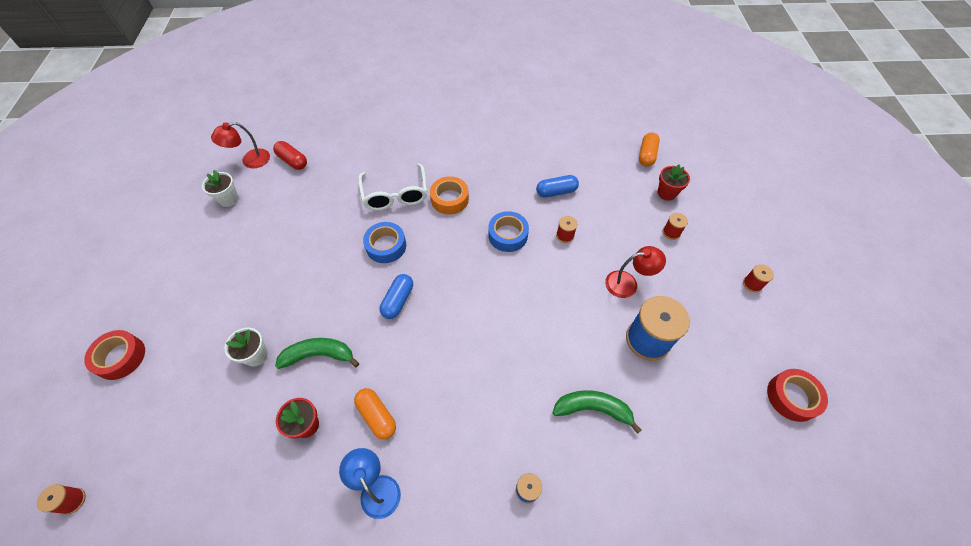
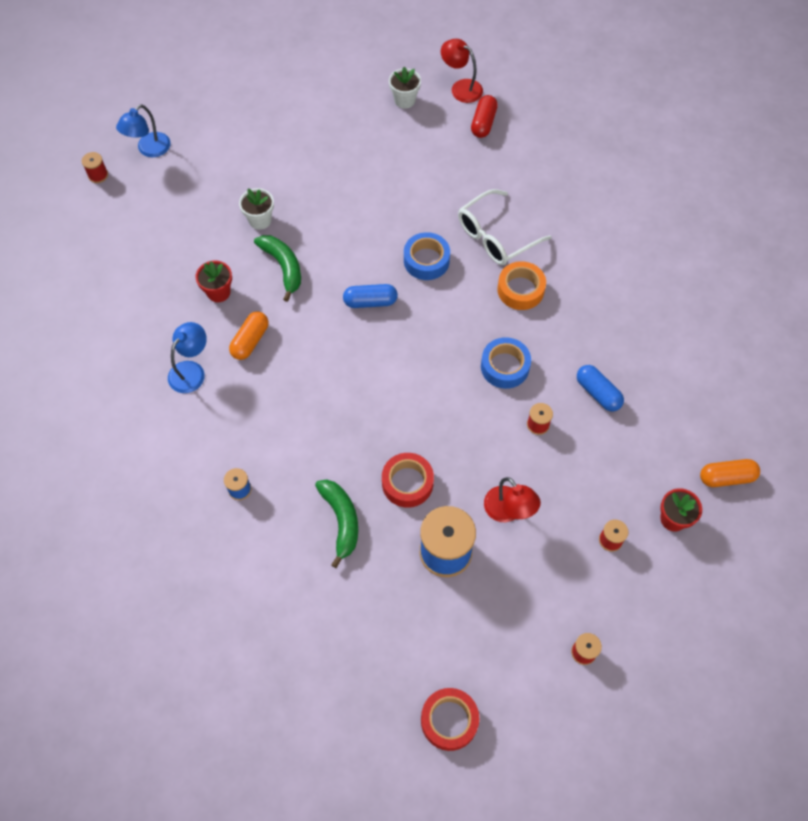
camera: 65 degrees right, 5 degrees up
red tape [84,330,145,380] -> red tape moved to [382,453,434,508]
none -> blue lamp [116,104,171,157]

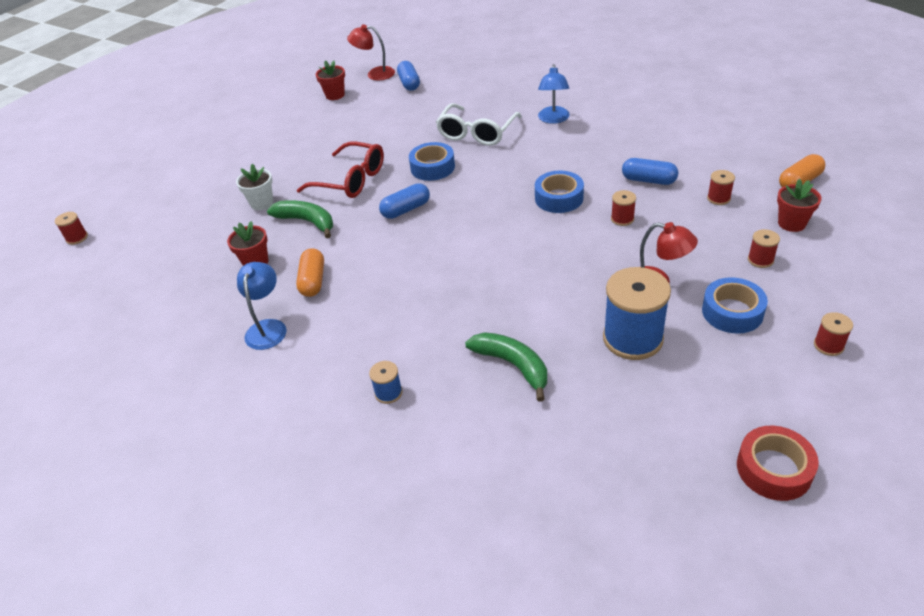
camera: 25 degrees left, 20 degrees down
blue lamp [116,104,171,157] -> blue lamp moved to [538,64,570,124]
red tape [382,453,434,508] -> none
white flower pot [389,66,421,108] -> red flower pot [316,60,345,100]
red capsule [471,95,498,138] -> blue capsule [397,61,420,91]
orange tape [497,261,546,310] -> none
none -> red glasses [297,142,384,198]
none -> blue tape [702,277,768,334]
none -> red spool [707,170,735,205]

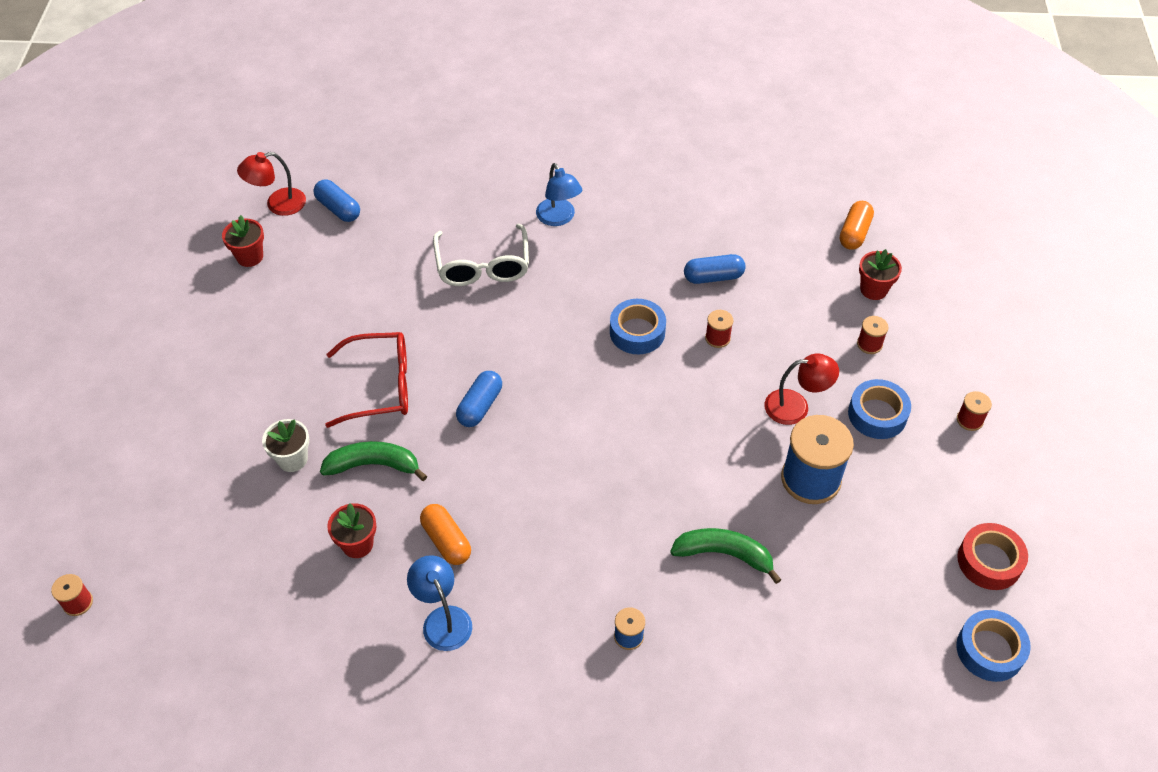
camera: 35 degrees left, 10 degrees up
blue tape [409,142,455,181] -> blue tape moved to [956,610,1031,682]
red spool [707,170,735,205] -> none

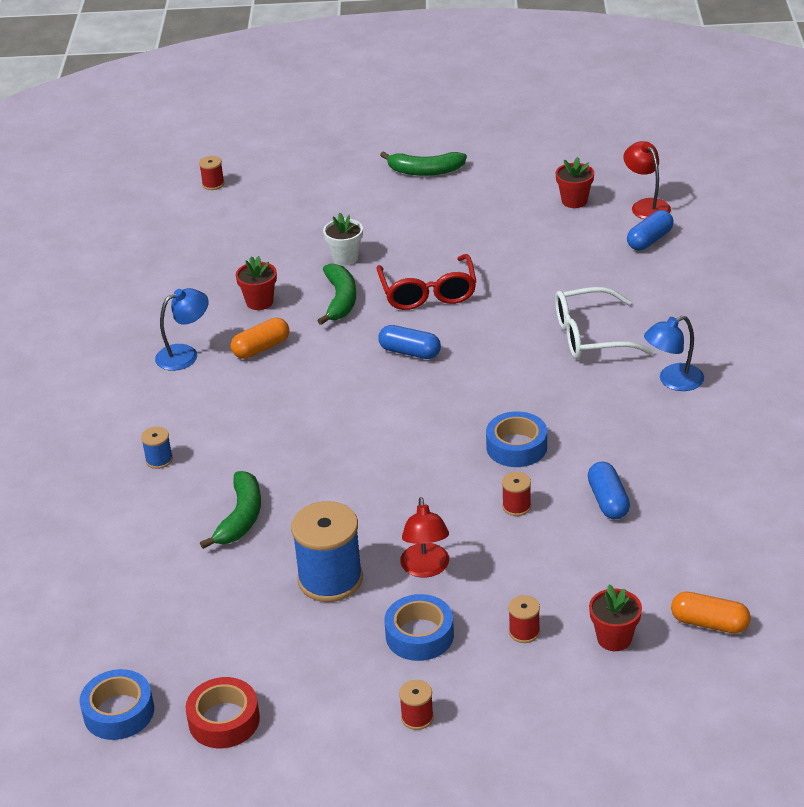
camera: 90 degrees right, 15 degrees down
none -> green banana [380,151,467,176]

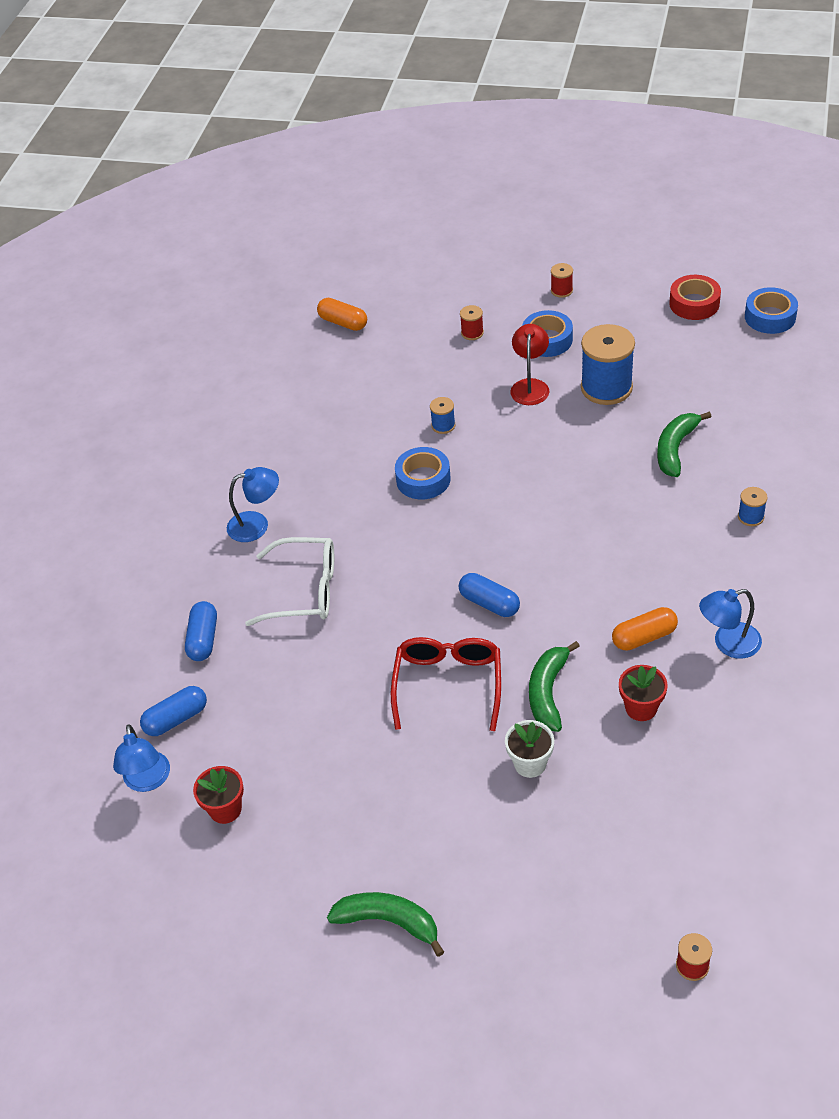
camera: 165 degrees left, 10 degrees up
red spool [502,472,531,516] -> blue spool [430,397,455,434]
blue capsule [588,462,630,519] -> blue capsule moved to [185,601,217,661]
red flower pot [589,584,642,651] -> none
red lamp [623,141,671,219] -> blue lamp [113,724,170,792]

